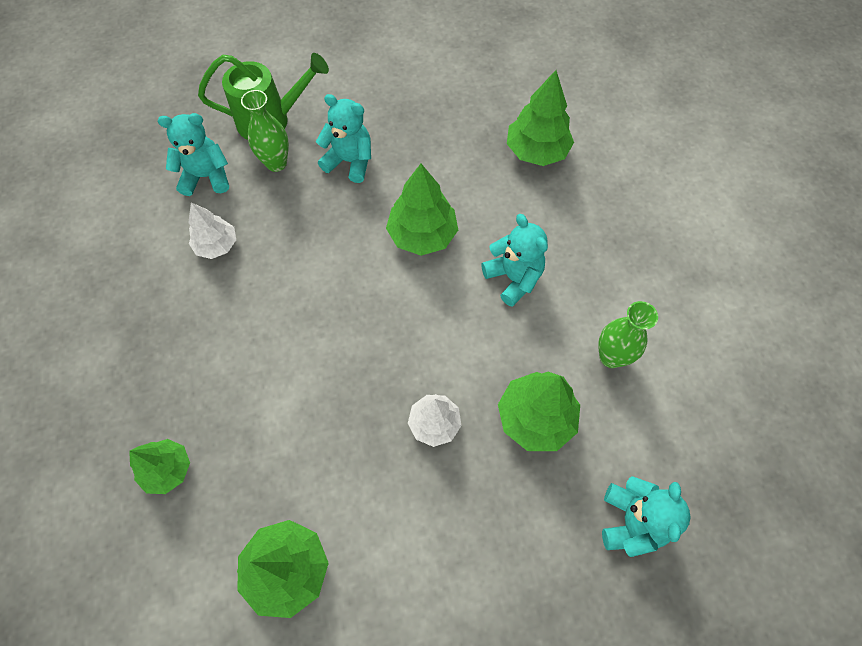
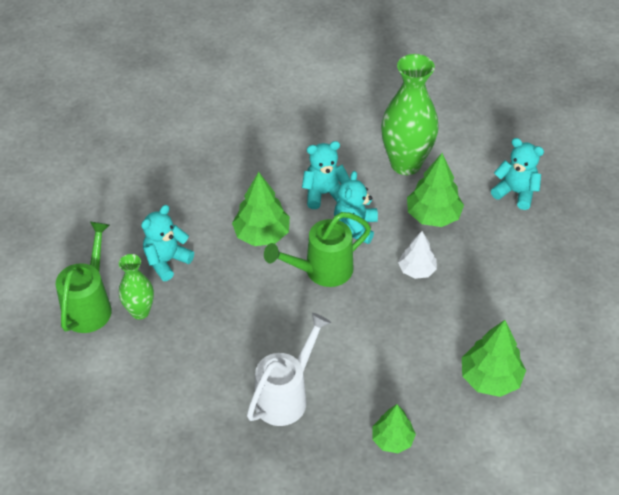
camera: 70 degrees left, 15 degrees down
turquoise teddy bear [158,113,229,196] -> turquoise teddy bear moved to [334,171,378,244]
white tree [188,202,236,259] -> none
green tree [507,70,574,166] -> none
green vase [598,301,658,368] -> green vase [381,54,439,175], size x1.81
none -> white watering can [247,313,331,426]
none -> green watering can [264,212,371,287]

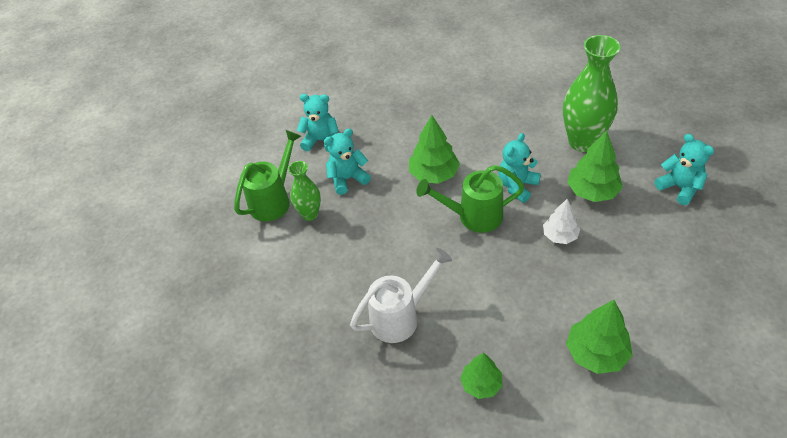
camera: 25 degrees right, 0 degrees up
turquoise teddy bear [302,141,350,209] -> turquoise teddy bear moved to [297,94,339,152]

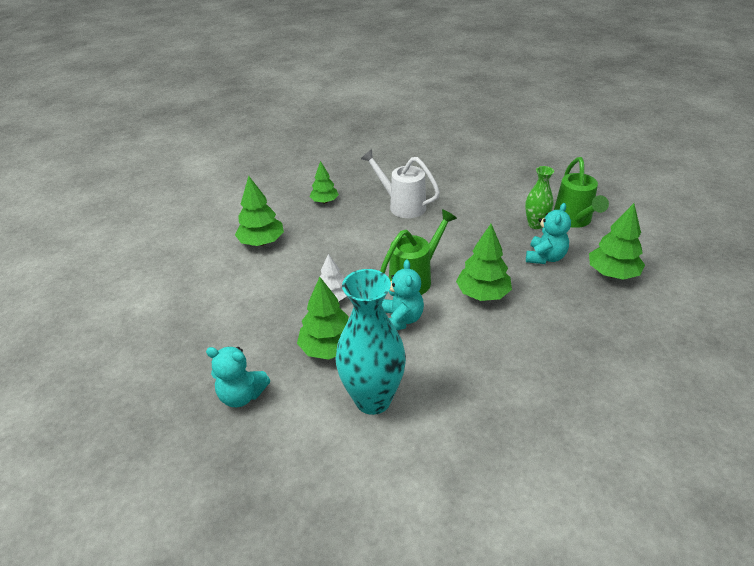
camera: 140 degrees right, 10 degrees down
turquoise teddy bear [297,94,339,152] -> green tree [589,203,645,280]
white watering can [350,248,452,343] -> white watering can turned 105 degrees clockwise [361,149,440,218]
green vase [563,35,621,152] -> turquoise vase [335,269,406,415]

